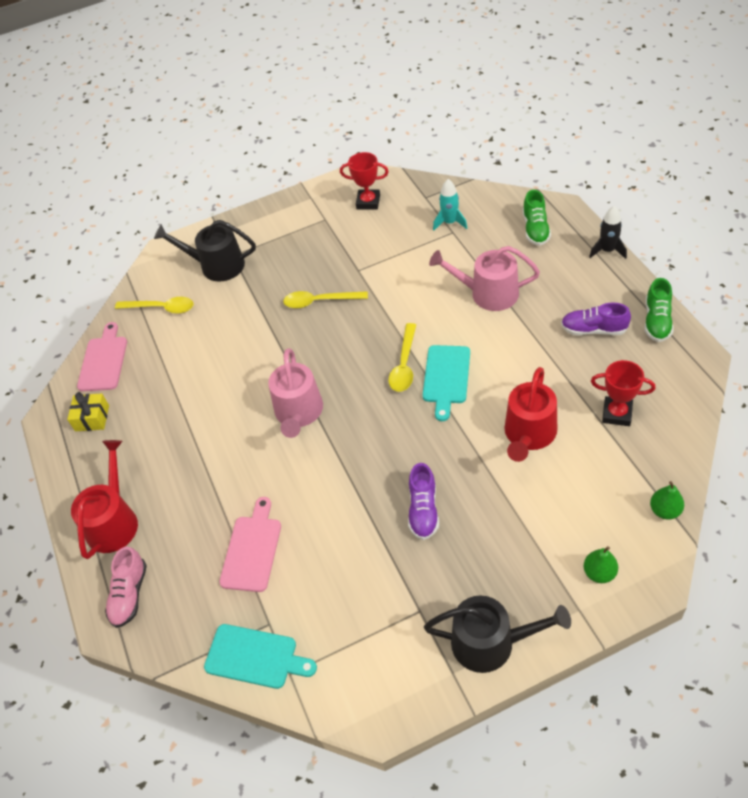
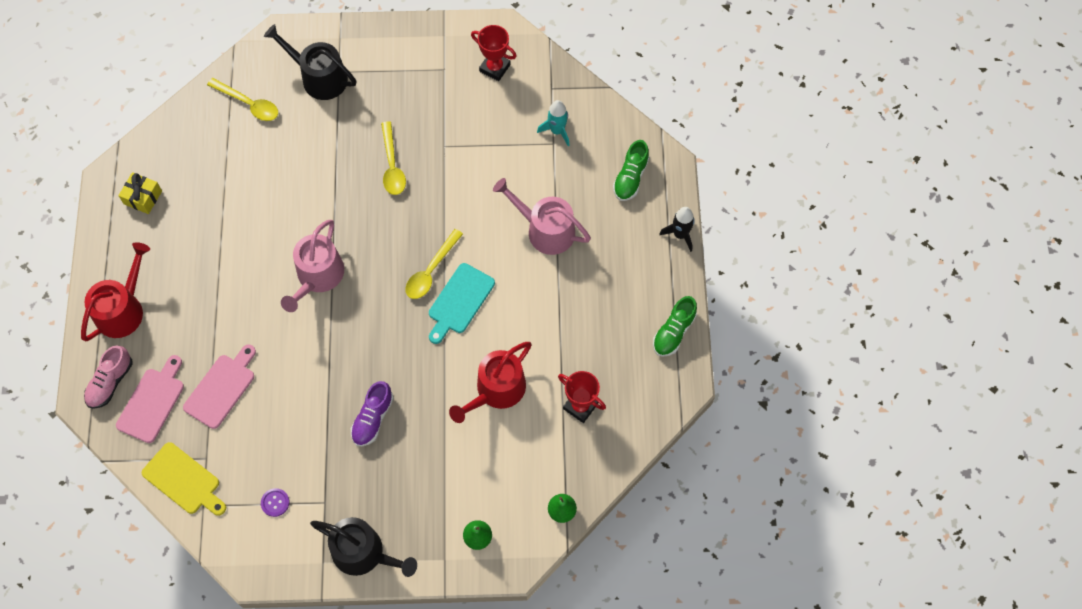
camera: 15 degrees right, 15 degrees up
pink cutting board [77,322,127,391] -> pink cutting board moved to [116,355,184,443]
turquoise cutting board [204,624,317,689] -> yellow cutting board [142,442,226,516]
yellow spoon [283,291,368,308] -> yellow spoon turned 120 degrees counterclockwise [381,121,406,195]
purple shoe [561,303,631,335] -> none
none -> purple button [261,488,290,517]

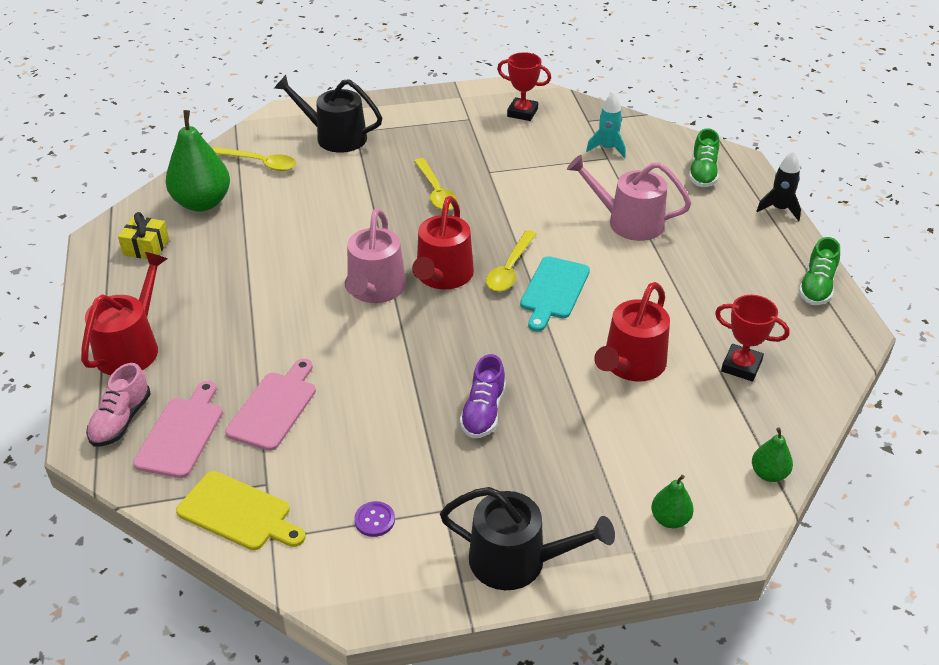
camera: 10 degrees left, 25 degrees down
none -> green pear [166,110,230,212]
none -> red watering can [412,196,474,289]

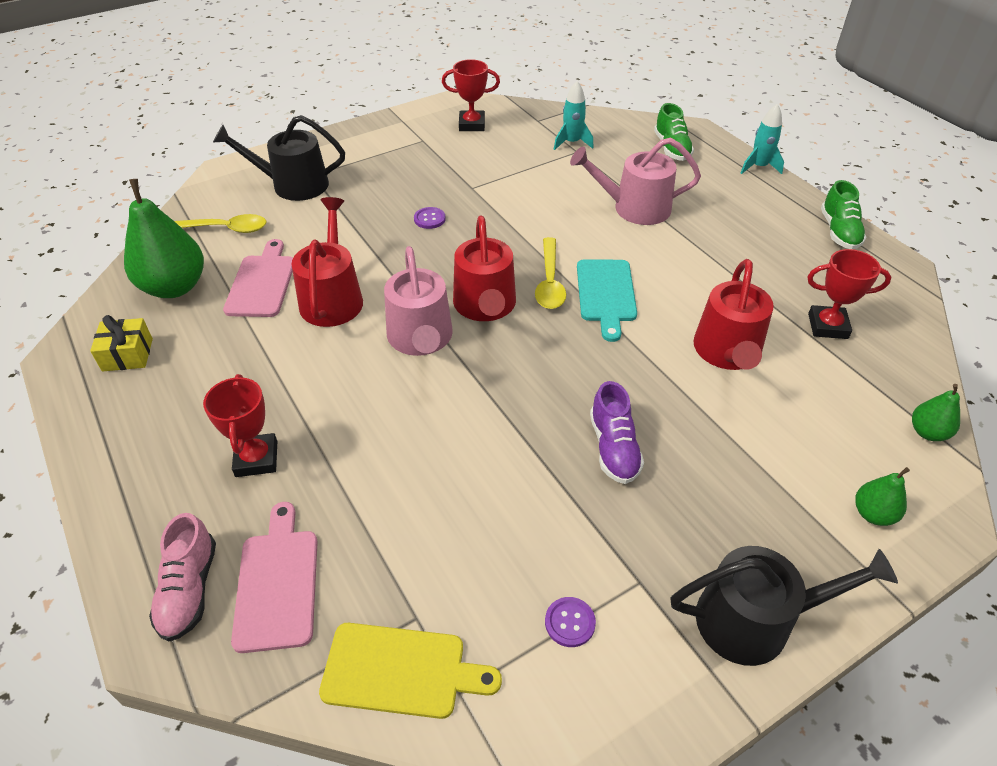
camera: 20 degrees left, 5 degrees up
red watering can [81,252,167,375] -> red watering can moved to [292,197,363,327]
pink cutting board [225,359,316,451] -> pink cutting board moved to [223,239,293,317]
yellow spoon [414,158,458,210] -> purple button [414,207,446,229]
black rocket [756,151,801,221] -> turquoise rocket [741,104,784,174]
none -> red trophy [203,374,277,477]

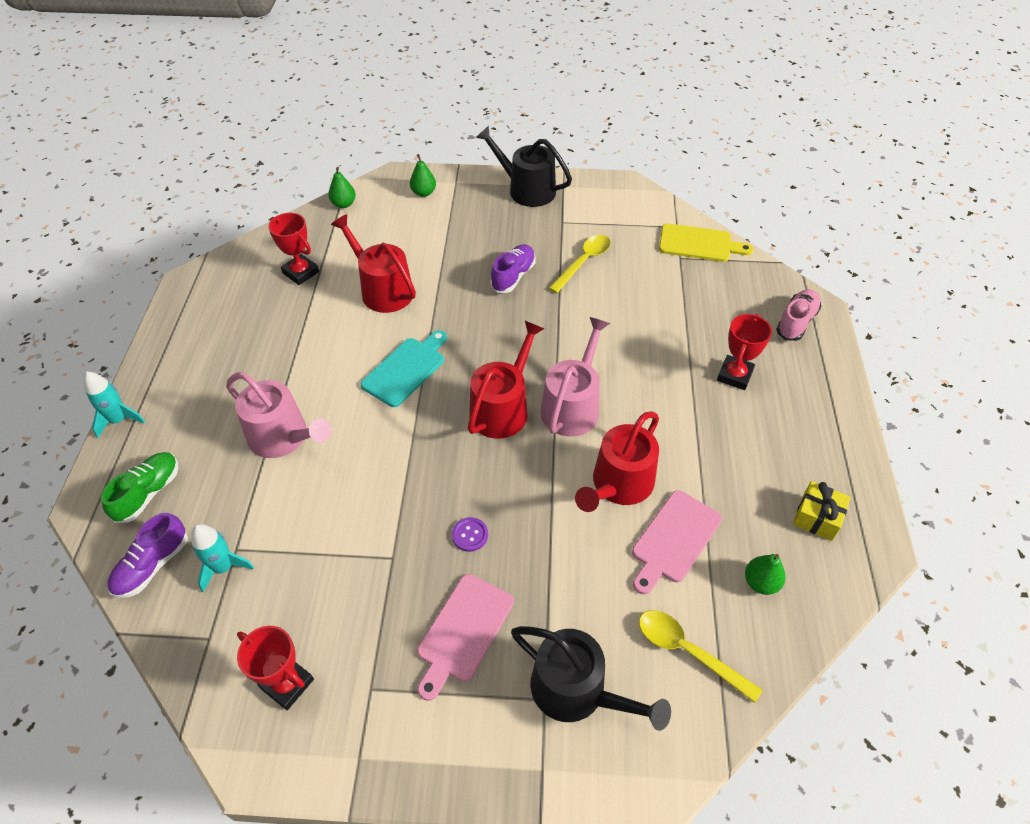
camera: 145 degrees left, 5 degrees up
green pear [124,179,204,298] -> green pear [745,554,786,595], size x0.49
pink cutting board [231,502,318,653] -> pink cutting board moved to [417,574,514,701]
yellow cutting board [319,623,502,719] -> yellow cutting board turned 150 degrees clockwise [659,224,753,262]
yellow spoon [535,237,566,309] -> yellow spoon moved to [549,235,611,293]
purple button [545,597,596,647] -> none
red watering can [693,259,774,370] -> red watering can turned 90 degrees counterclockwise [331,214,416,313]
green shoe [821,180,866,249] -> none
none -> purple shoe [108,513,188,598]

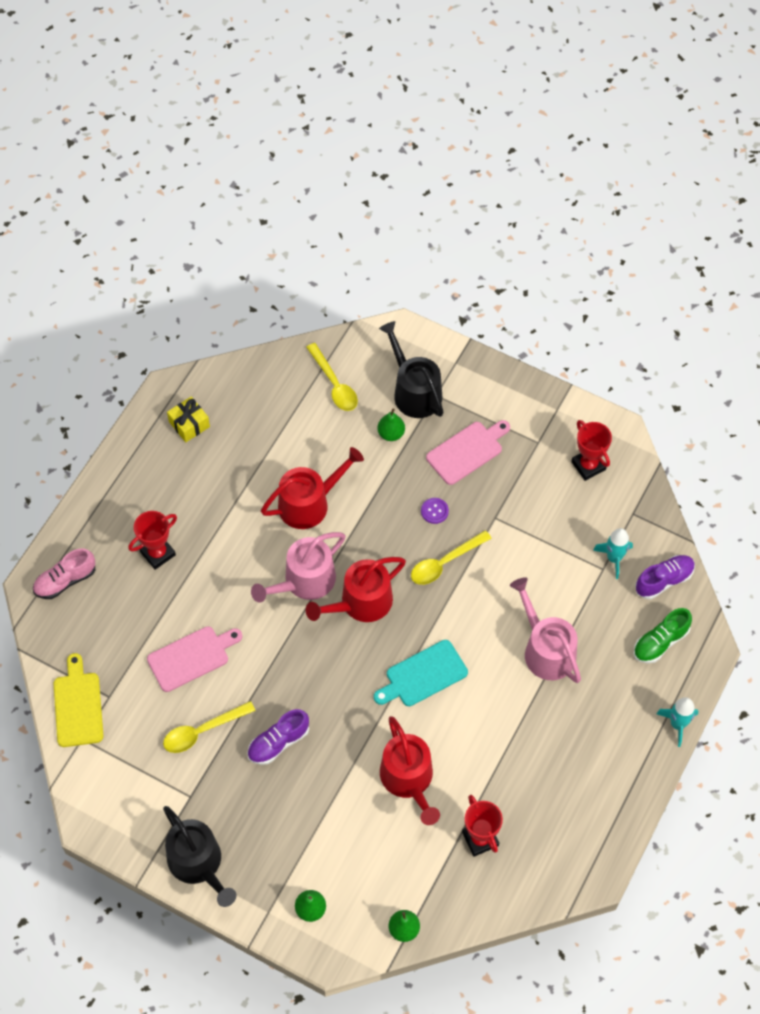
camera: 155 degrees left, 10 degrees up
pink cutting board [632,490,722,594] -> pink cutting board moved to [147,626,242,692]
yellow cutting board [659,224,753,262] -> yellow cutting board turned 45 degrees clockwise [54,653,103,747]
green pear [745,554,786,595] -> green pear moved to [377,409,405,441]
none -> yellow spoon [411,530,492,585]

